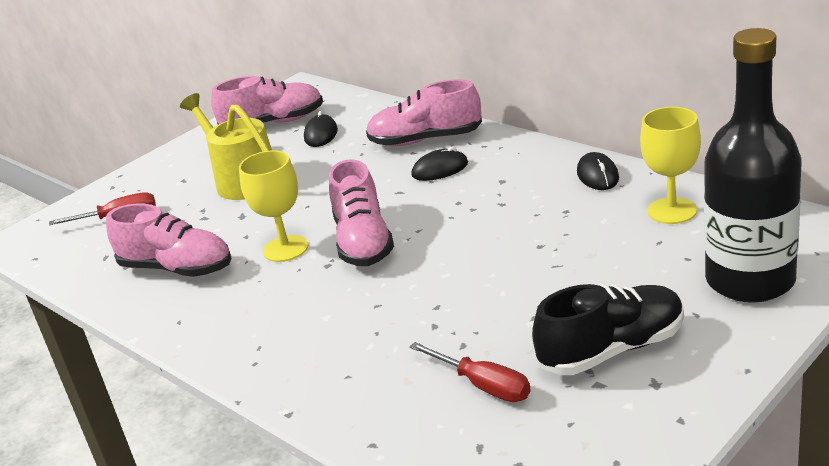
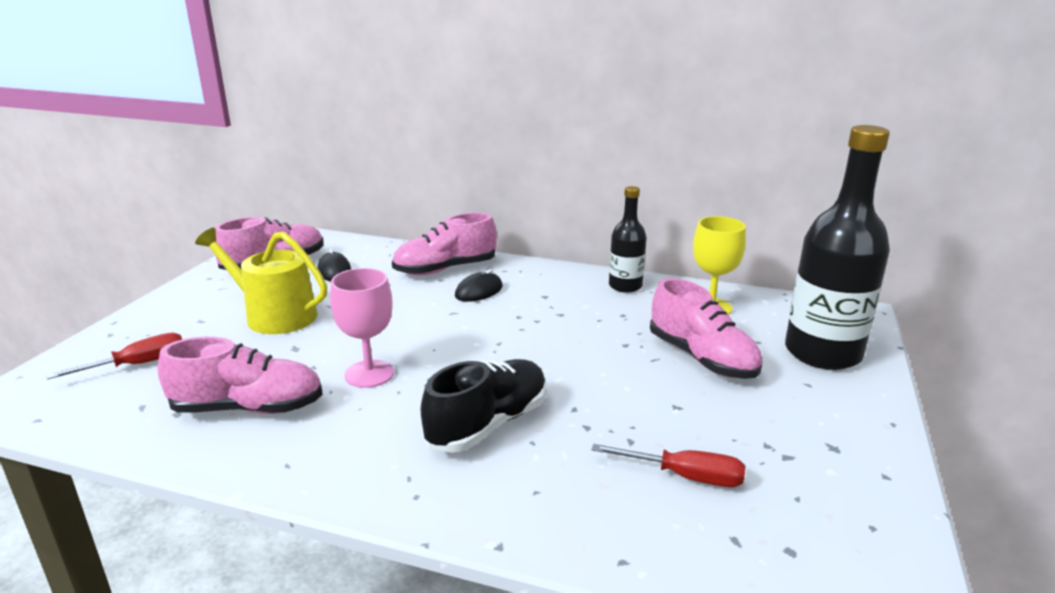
camera: 30 degrees left, 5 degrees down
yellow goblet [239,150,308,262] -> pink goblet [330,268,394,388]
pink shoe [329,159,394,266] -> pink shoe moved to [650,278,762,379]
black shoe [532,284,684,375] -> black shoe moved to [421,359,547,453]
black mouse [577,152,619,190] -> black bottle [609,186,647,293]

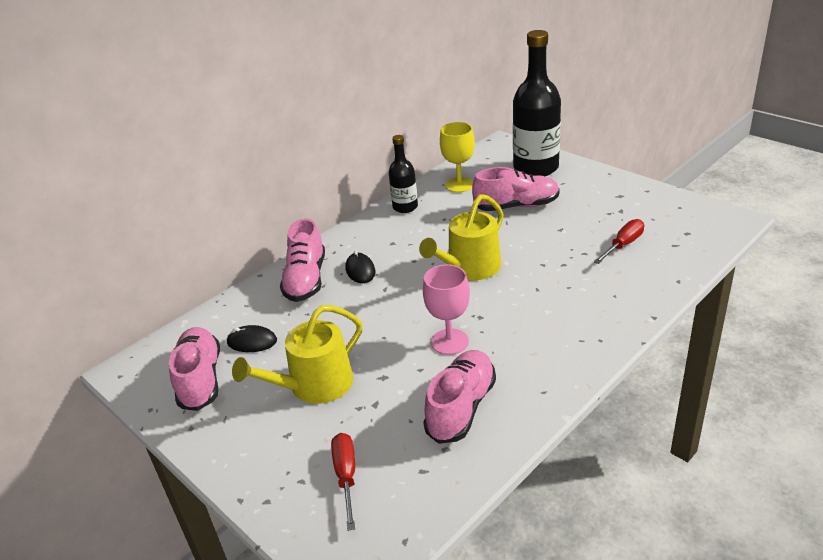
camera: 60 degrees left, 10 degrees up
black shoe [421,359,547,453] -> none
none -> yellow watering can [419,194,504,280]

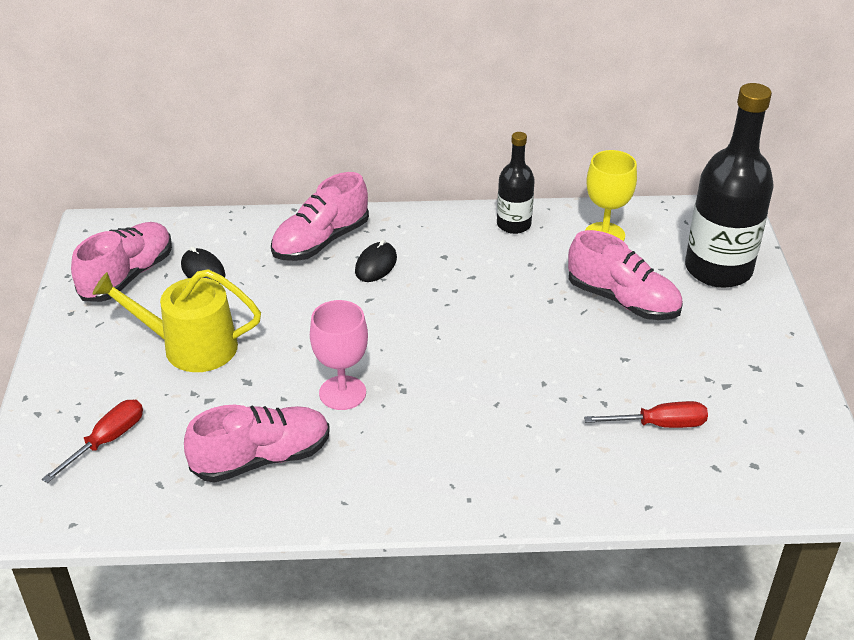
camera: 40 degrees right, 5 degrees up
yellow watering can [419,194,504,280] -> none

